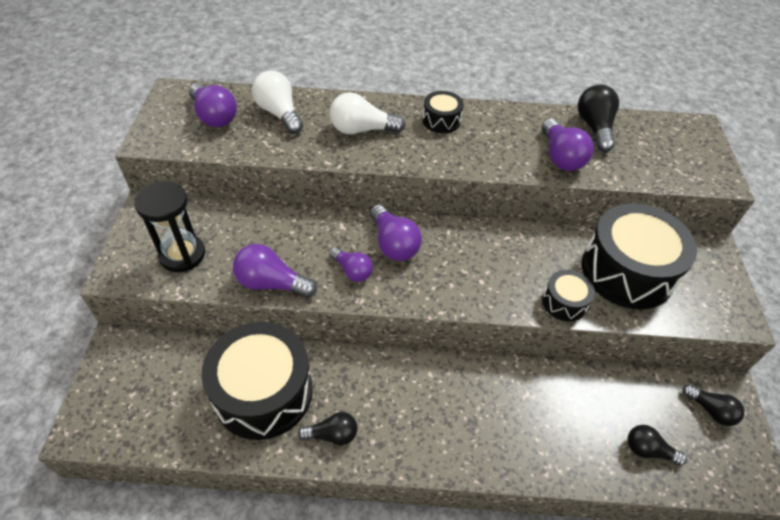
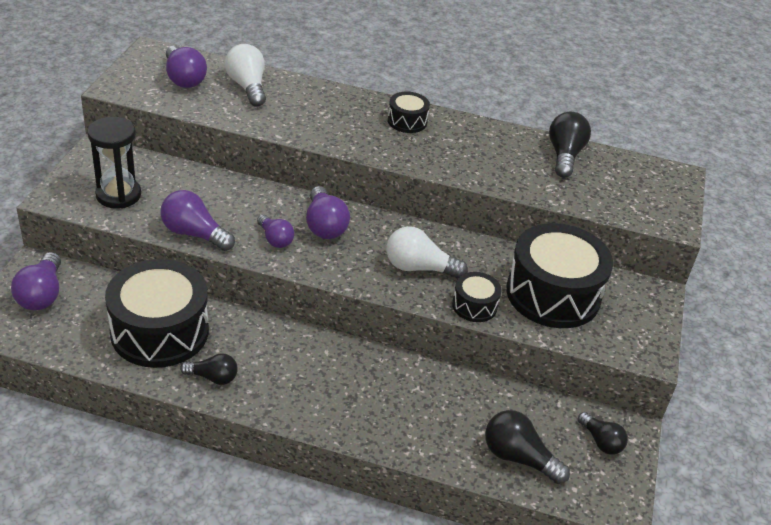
camera: 10 degrees right, 10 degrees down
white light bulb [330,92,406,134] -> white light bulb moved to [386,226,468,279]
purple light bulb [541,119,594,171] -> purple light bulb moved to [11,252,61,310]
black light bulb [627,425,687,466] -> black light bulb [485,410,570,484], size x1.53

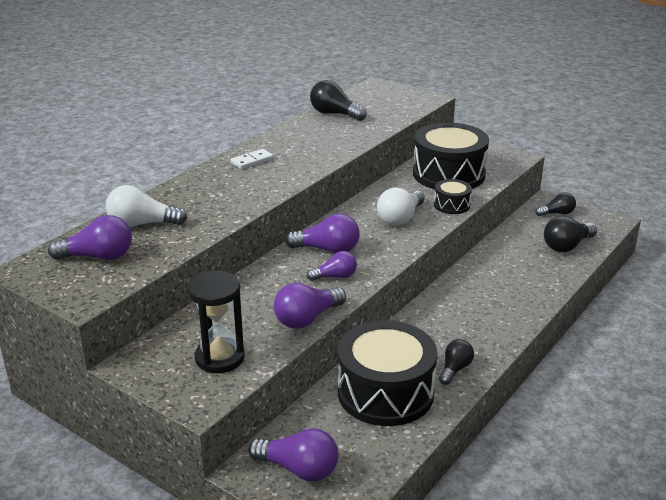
camera: 65 degrees left, 10 degrees down
black drum [388,92,430,133] -> white domino [231,149,274,169]

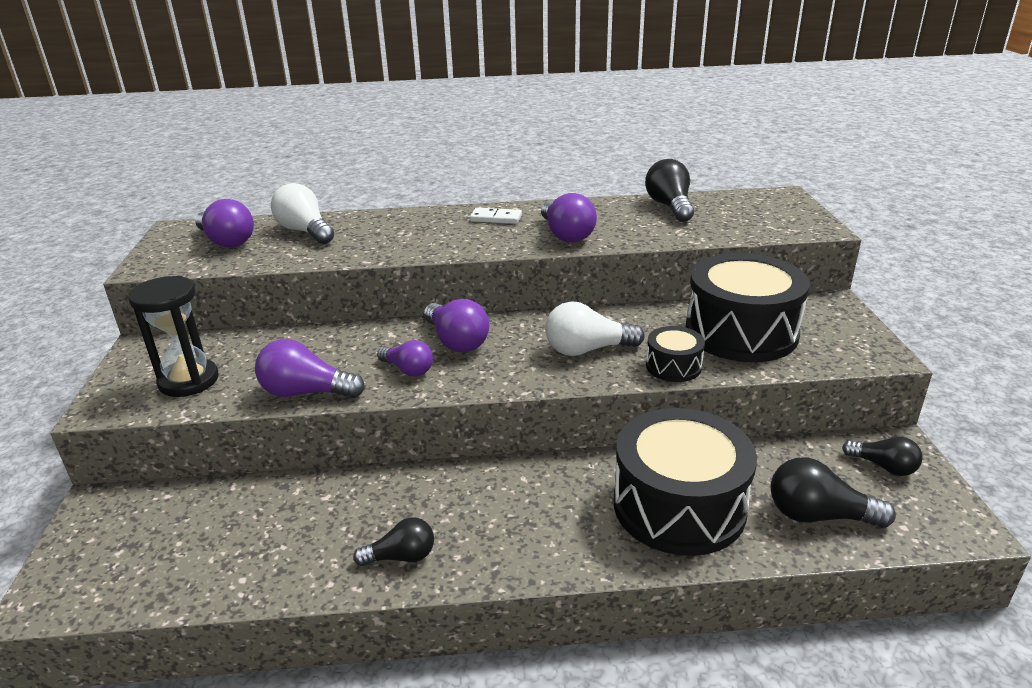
camera: 50 degrees right, 0 degrees up
purple light bulb [248,428,338,481] -> purple light bulb moved to [541,193,597,243]
black drum [338,321,437,426] -> black drum moved to [614,408,757,556]

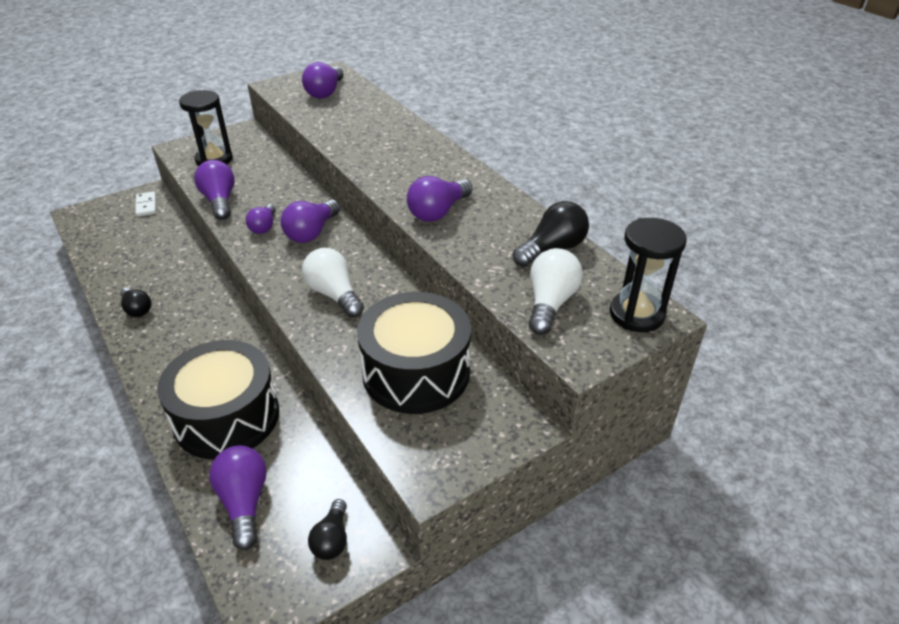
camera: 60 degrees right, 10 degrees up
white light bulb [271,183,334,244] -> white light bulb moved to [529,248,583,335]
white domino [470,208,522,224] -> white domino moved to [135,191,156,217]
black drum [646,326,705,382] -> none
black light bulb [771,457,896,528] -> purple light bulb [209,446,267,550]
none -> black hourglass [610,218,687,332]

